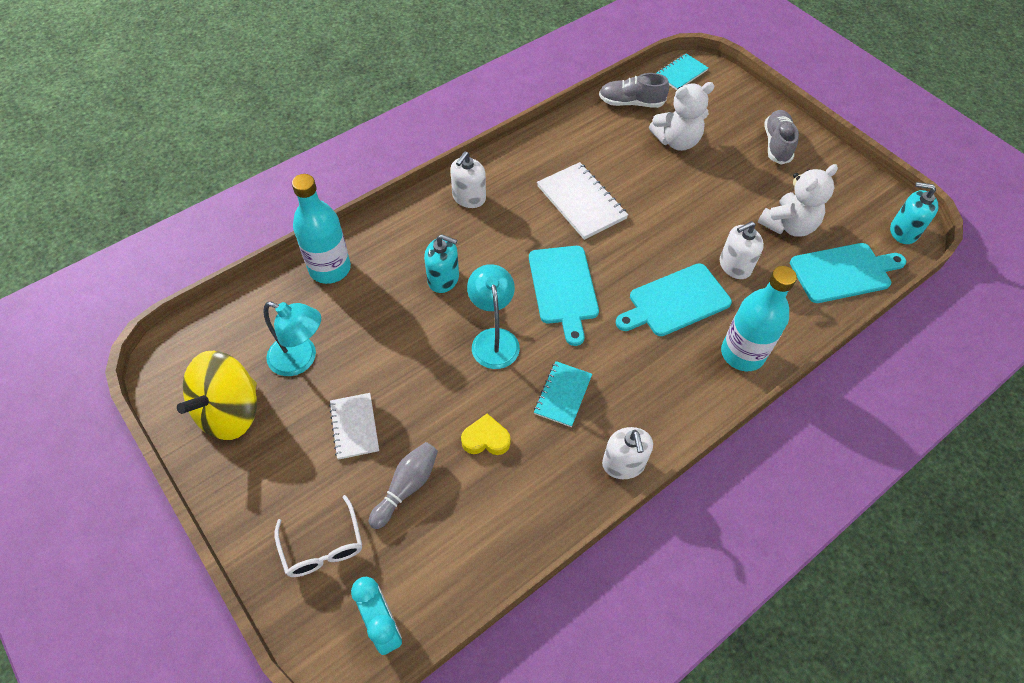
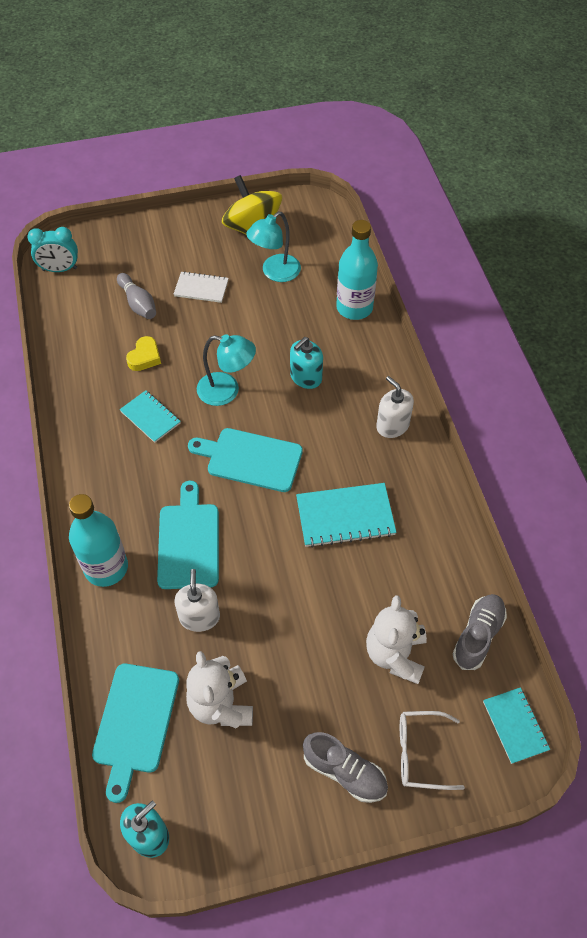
camera: 115 degrees right, 0 degrees up
white glasses [274,495,362,577] -> white glasses moved to [400,711,465,790]
white notebook [537,162,628,240] -> turquoise notebook [296,483,396,548]
white soap dispenser [602,427,653,479] -> none

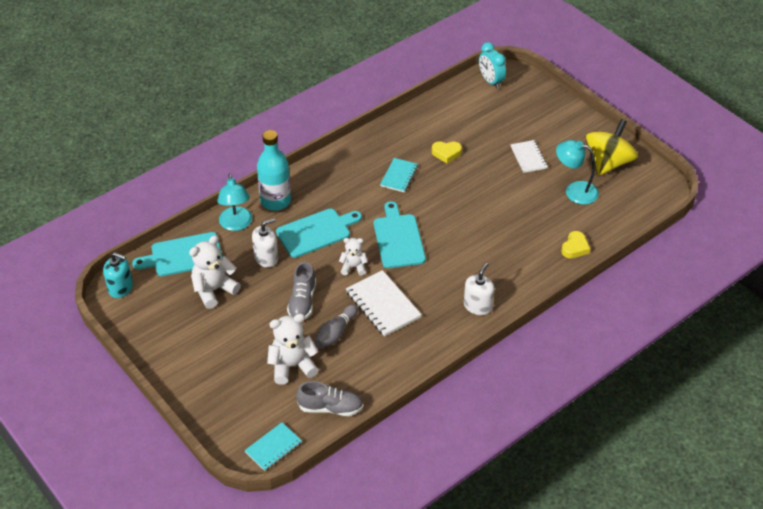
camera: 65 degrees right, 10 degrees down
grey bowling pin [117,273,156,319] -> grey bowling pin moved to [315,304,358,348]
turquoise lamp [197,334,256,406] -> turquoise lamp moved to [217,173,252,231]
turquoise soap dispenser [290,337,323,389] -> none
turquoise notebook [296,483,396,548] -> white notebook [346,270,422,337]
grey shoe [303,732,388,803] -> grey shoe moved to [287,262,316,319]
turquoise bottle [336,220,378,320] -> yellow heart [561,231,590,258]
white glasses [400,711,465,790] -> none
none -> white teddy bear [339,238,368,276]

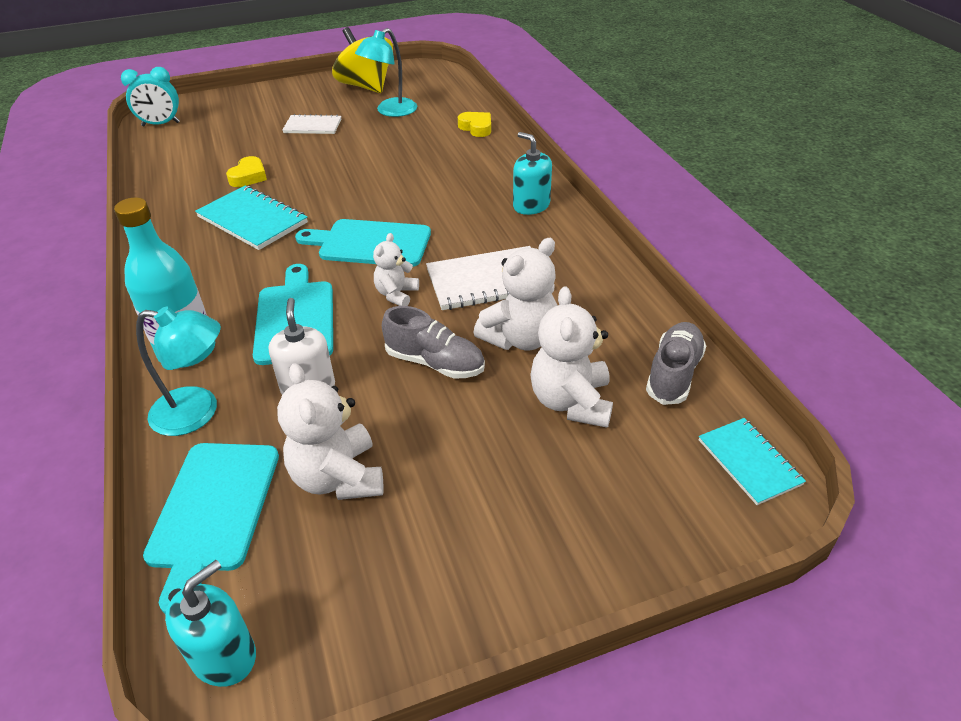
camera: 70 degrees left, 5 degrees down
grey bowling pin [315,304,358,348] -> white teddy bear [473,238,558,350]
turquoise notebook [380,158,418,192] -> turquoise notebook [195,186,308,250], size x1.57
white soap dispenser [464,263,494,315] -> turquoise soap dispenser [513,132,552,215]

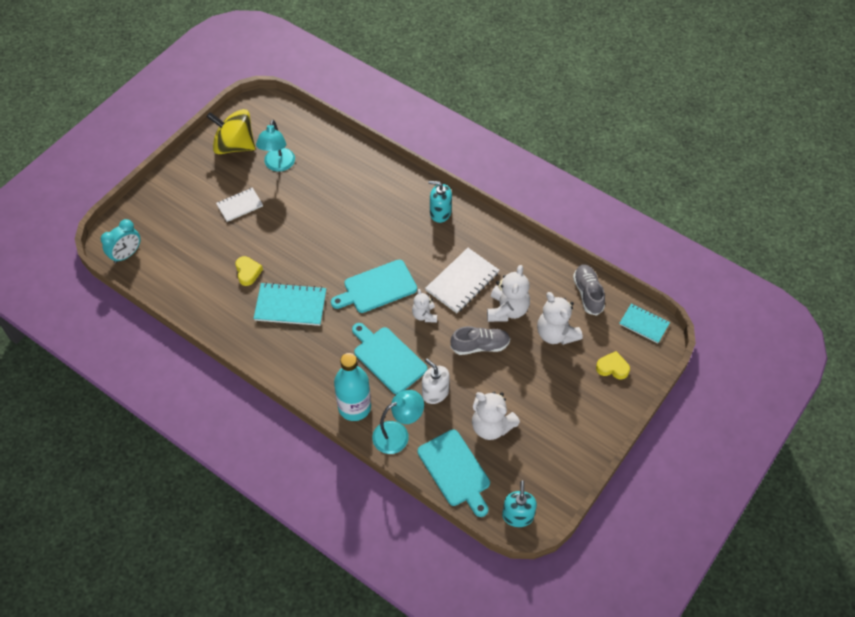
camera: 35 degrees left, 15 degrees up
yellow heart [458,112,491,137] -> yellow heart moved to [596,351,630,379]

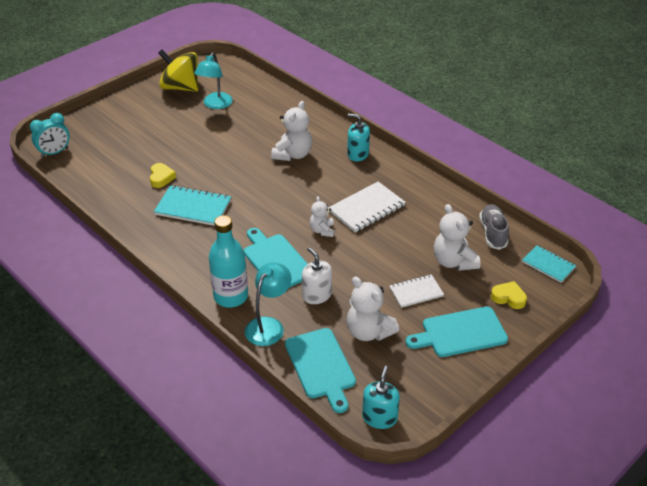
camera: 10 degrees right, 15 degrees down
white notebook [216,188,263,222] -> white notebook moved to [389,274,444,308]
turquoise cutting board [331,260,417,313] -> turquoise cutting board moved to [406,307,508,357]
turquoise lamp [372,390,424,454] -> turquoise lamp turned 45 degrees counterclockwise [245,263,291,346]
grey shoe [451,326,510,355] -> none
white teddy bear [487,265,530,322] -> white teddy bear moved to [271,101,312,161]

